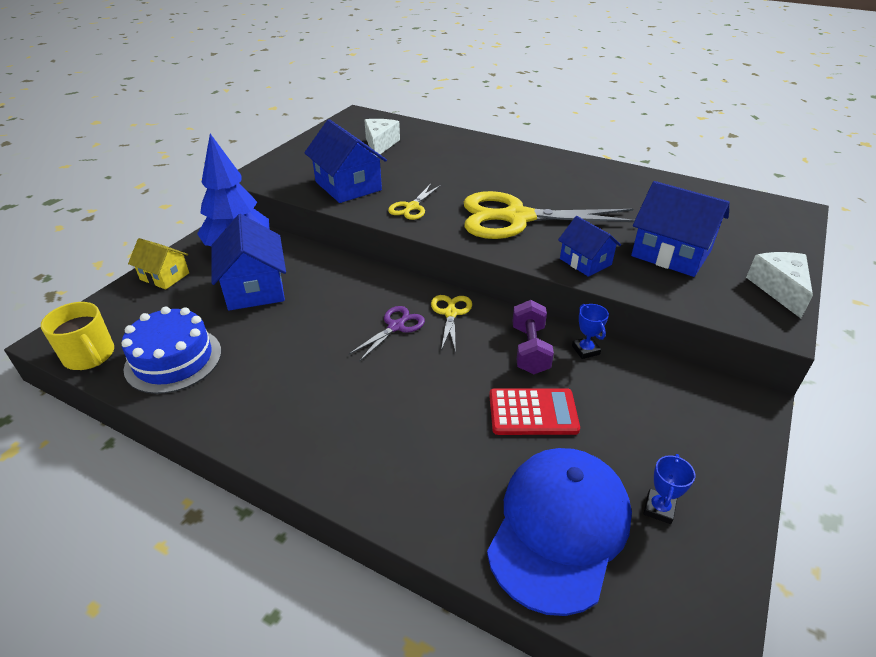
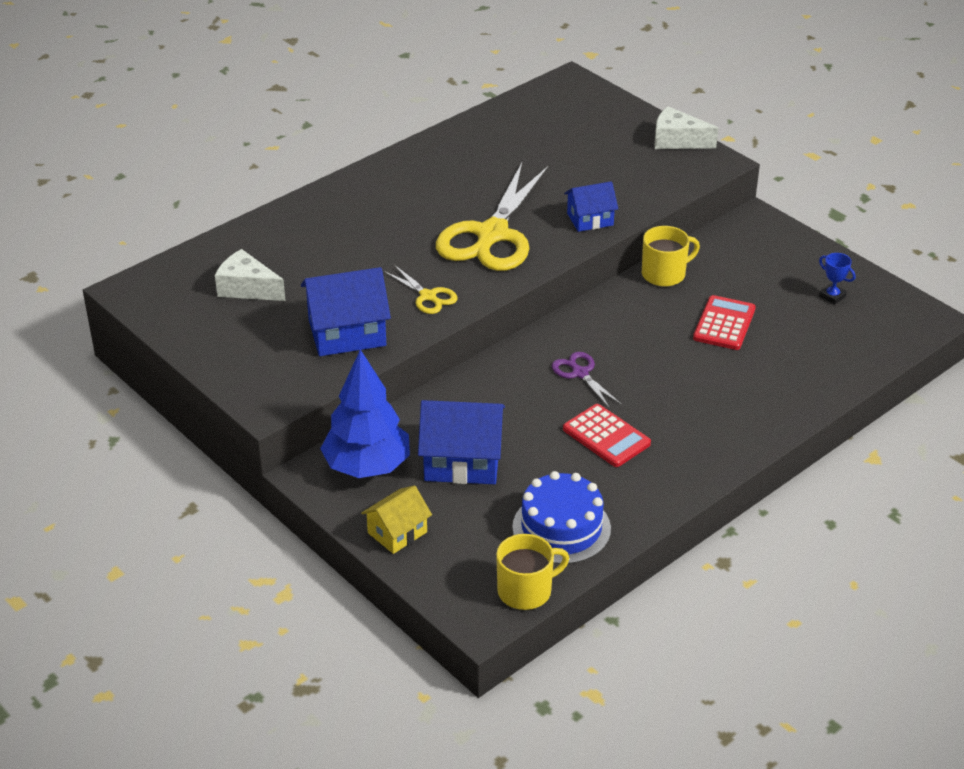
camera: 70 degrees left, 0 degrees up
yellow scissors [431,295,472,352] -> none
blue cap [487,448,632,616] -> none
purple dumbbell [512,300,554,374] -> none
blue trophy [572,304,609,359] -> yellow mug [642,226,700,287]
blue house [631,181,730,277] -> none
none -> red calculator [563,404,651,467]

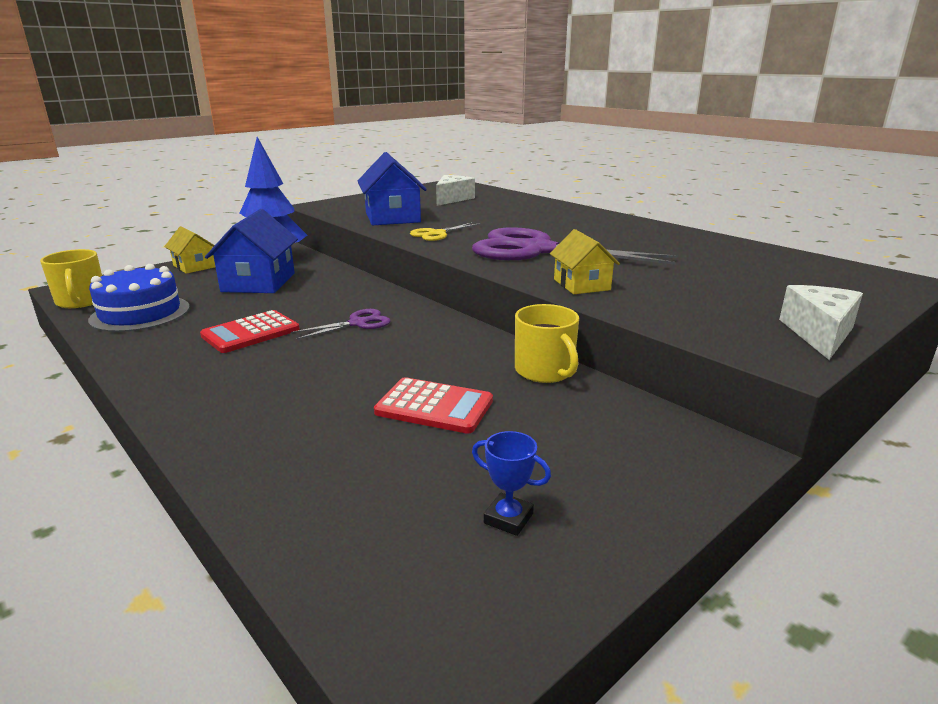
camera: 90 degrees right, 15 degrees down
yellow scissors [436,163,549,271] -> purple scissors [472,227,678,265]
blue house [564,181,618,232] -> yellow house [550,229,620,294]
blue trophy [819,253,855,305] -> blue trophy turned 75 degrees clockwise [472,431,551,536]

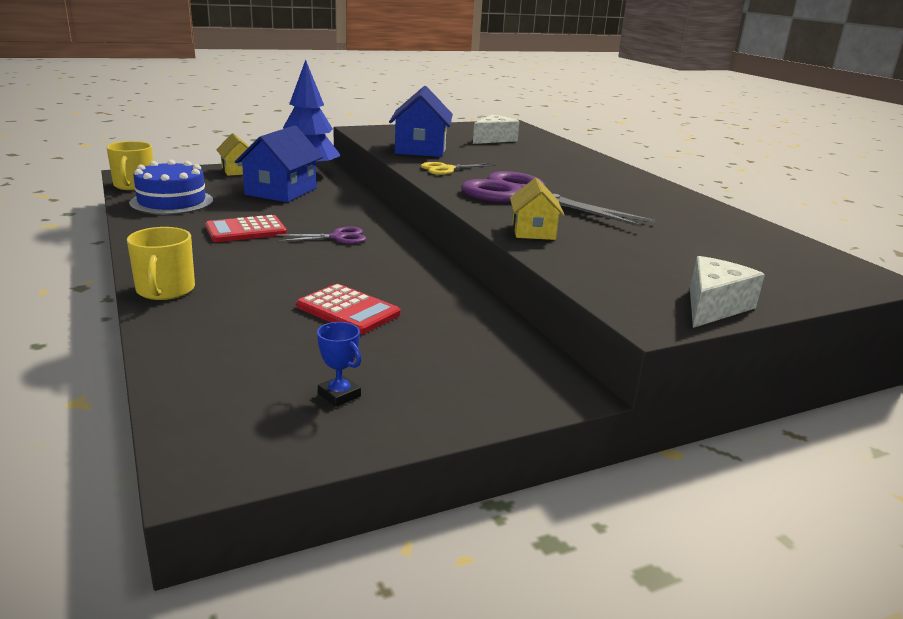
camera: 15 degrees right, 0 degrees up
yellow mug [515,304,579,383] -> yellow mug moved to [127,227,195,300]

